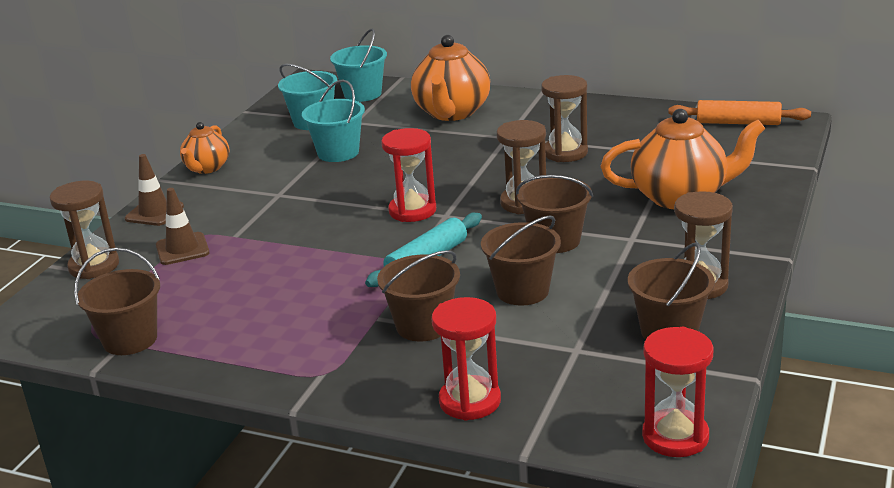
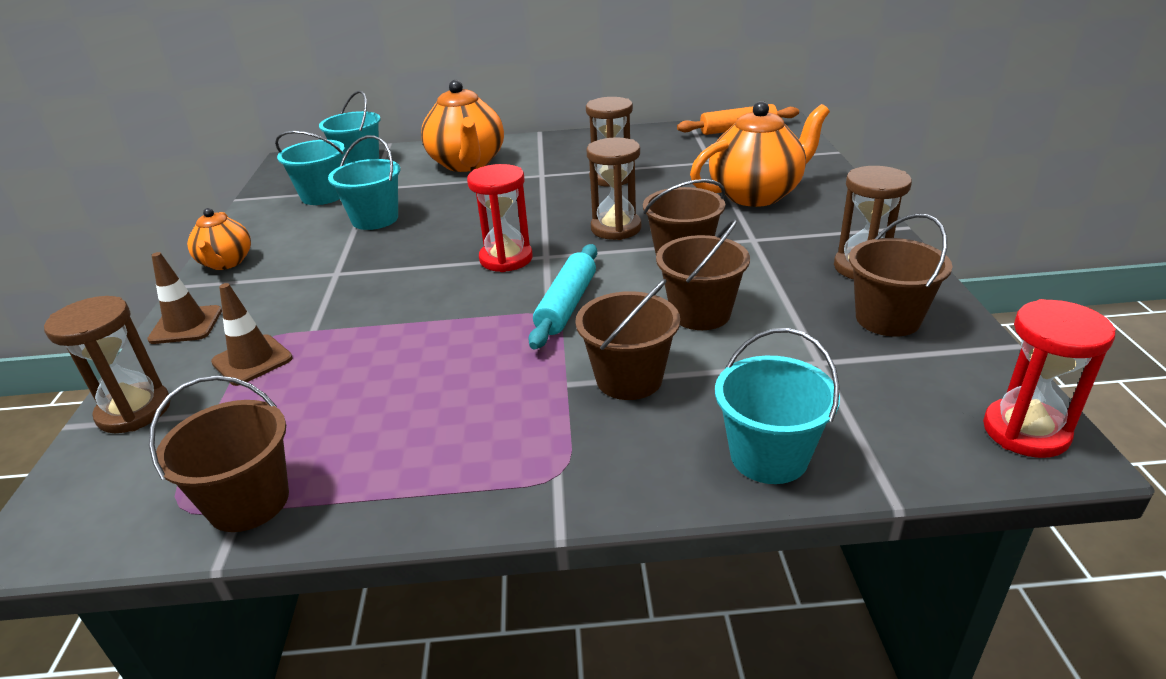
camera: 25 degrees left, 5 degrees up
red hourglass [432,297,501,421] -> turquoise bucket [715,328,840,484]

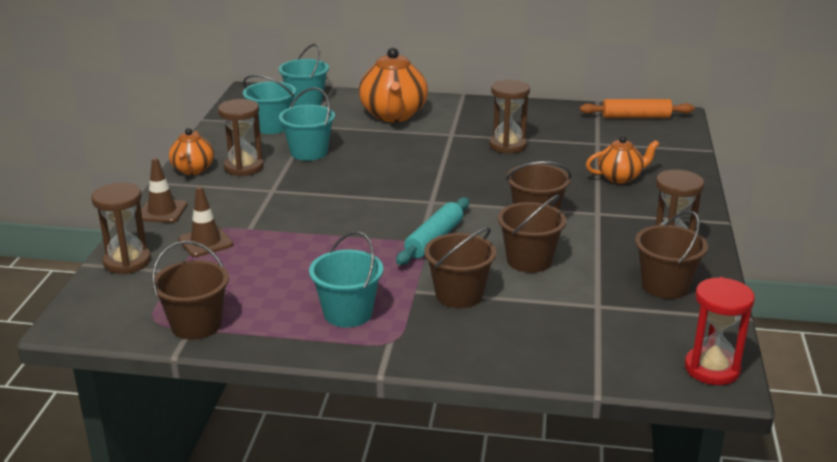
camera: 10 degrees right, 5 degrees down
red hourglass [467,164,533,272] -> none
brown hourglass [587,137,641,240] -> brown hourglass moved to [218,99,264,176]
orange teapot [690,101,830,207] -> orange teapot [586,136,659,184], size x0.58
turquoise bucket [715,328,840,484] -> turquoise bucket moved to [309,231,383,327]

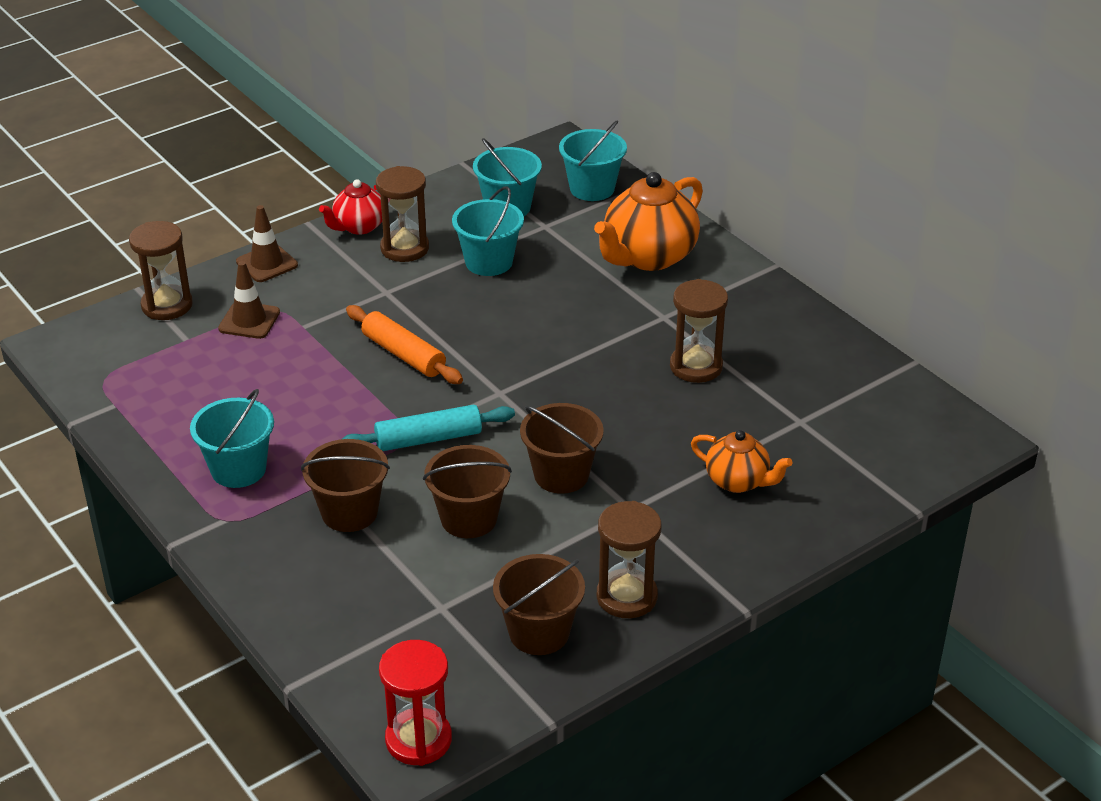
camera: 45 degrees right, 10 degrees up
brown bucket [152,241,229,340] -> none
orange teapot [169,128,214,175] -> red teapot [319,179,382,235]
orange rolling pin [580,99,695,118] -> orange rolling pin moved to [346,305,463,384]

